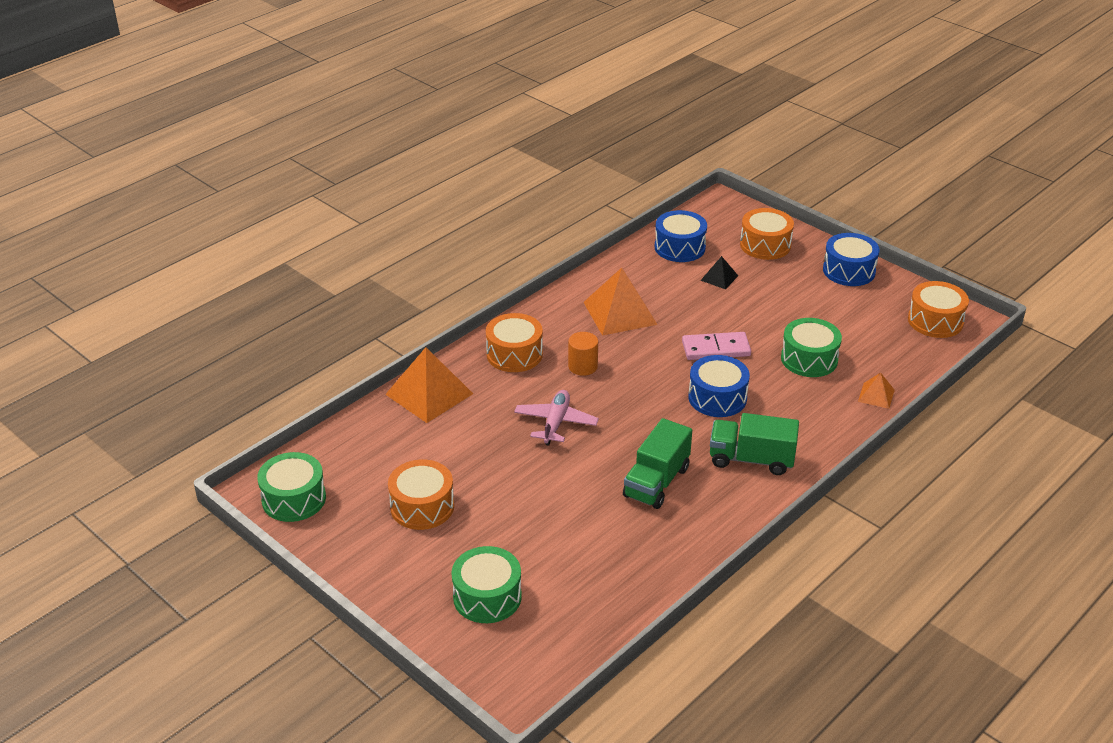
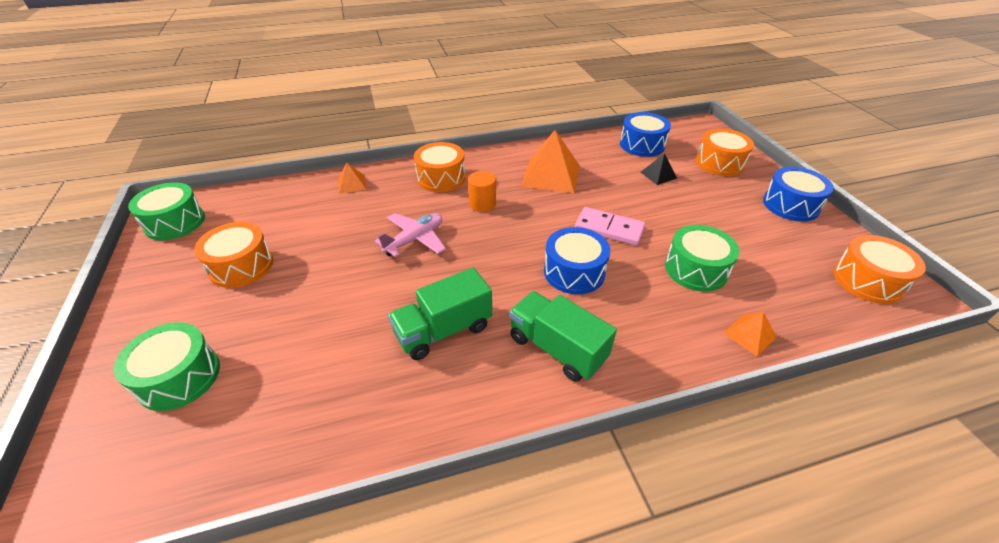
camera: 30 degrees right, 5 degrees up
orange pyramid [385,347,473,423] -> orange pyramid [338,162,367,194], size x0.50

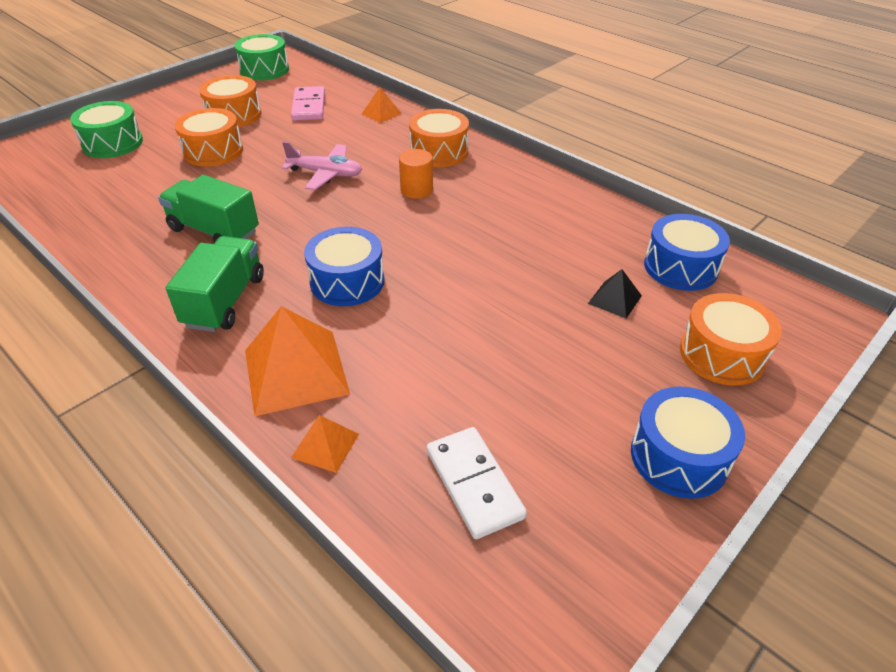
camera: 60 degrees right, 0 degrees up
orange pyramid [521,130,579,193] -> orange pyramid moved to [245,306,350,416]
pink domino [575,207,645,246] -> pink domino moved to [291,86,325,121]
green drum [665,225,740,292] -> none
orange drum [833,235,926,304] -> orange drum moved to [175,108,243,167]
none -> white domino [427,427,527,539]

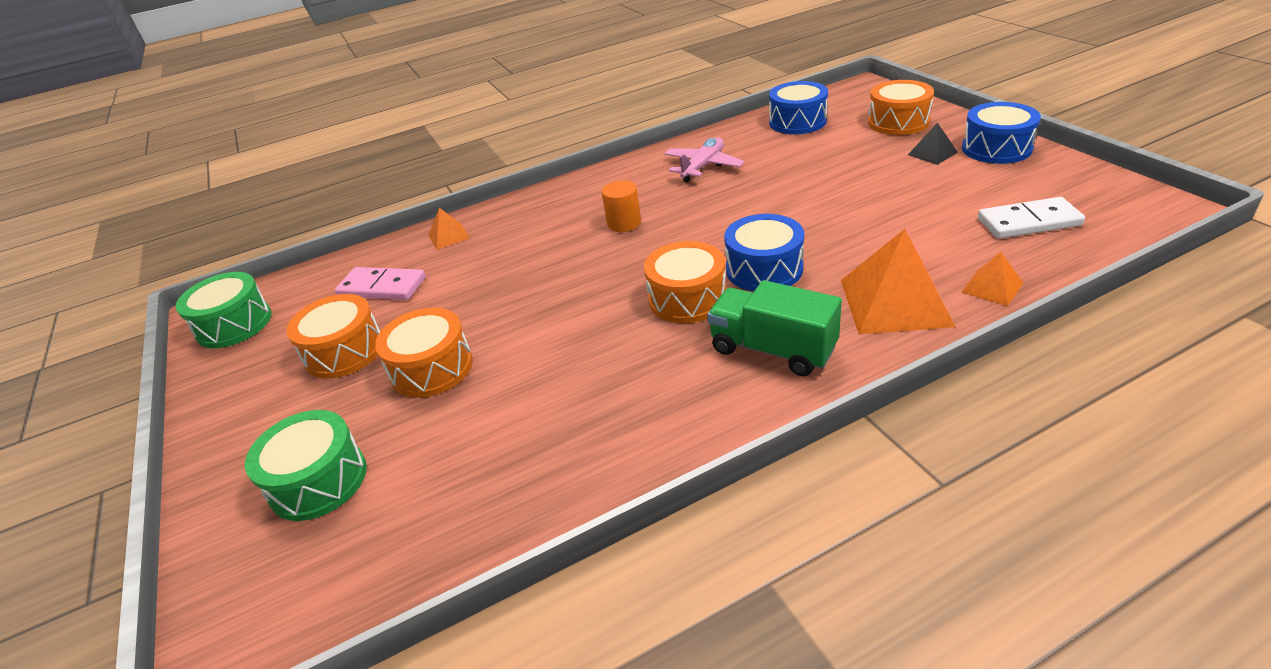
camera: 65 degrees left, 5 degrees down
green truck [158,175,259,243] -> none
pink plane [282,141,362,190] -> pink plane moved to [664,137,745,183]
orange drum [409,109,469,167] -> orange drum moved to [644,241,726,323]
black pyramid [588,269,642,318] -> black pyramid moved to [908,123,958,165]

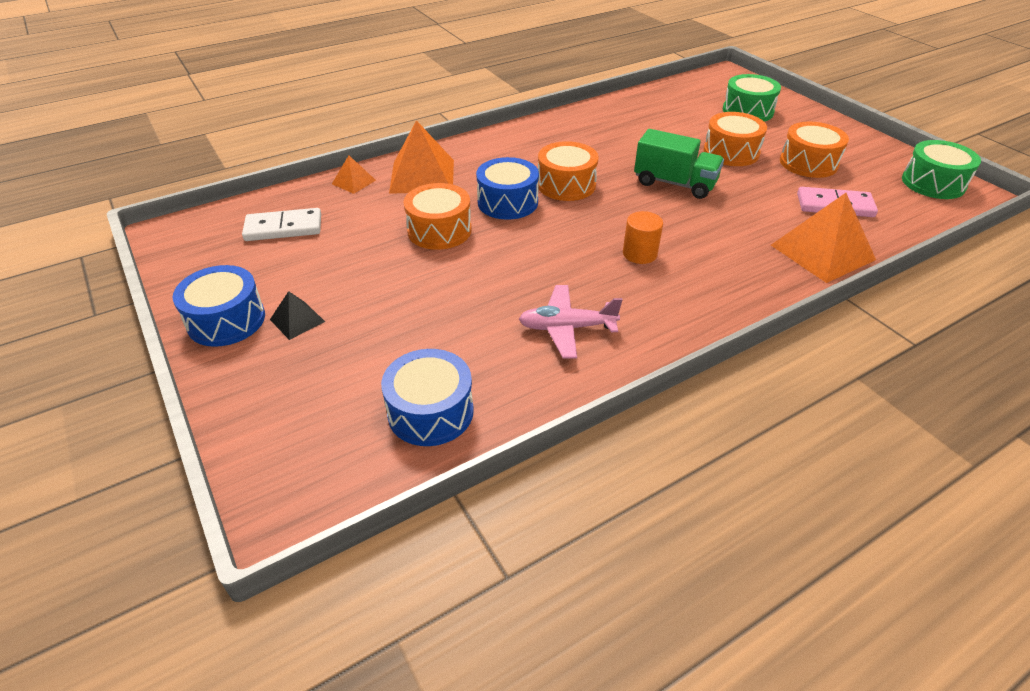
camera: 170 degrees right, 5 degrees up
orange pyramid [428,208,470,250] -> orange pyramid [771,193,876,283], size x2.00
pink plane [664,137,745,183] -> pink plane turned 60 degrees clockwise [519,285,622,359]
green truck [707,280,842,376] -> green truck moved to [634,129,724,199]
orange drum [868,80,934,135] -> orange drum moved to [404,183,472,250]

